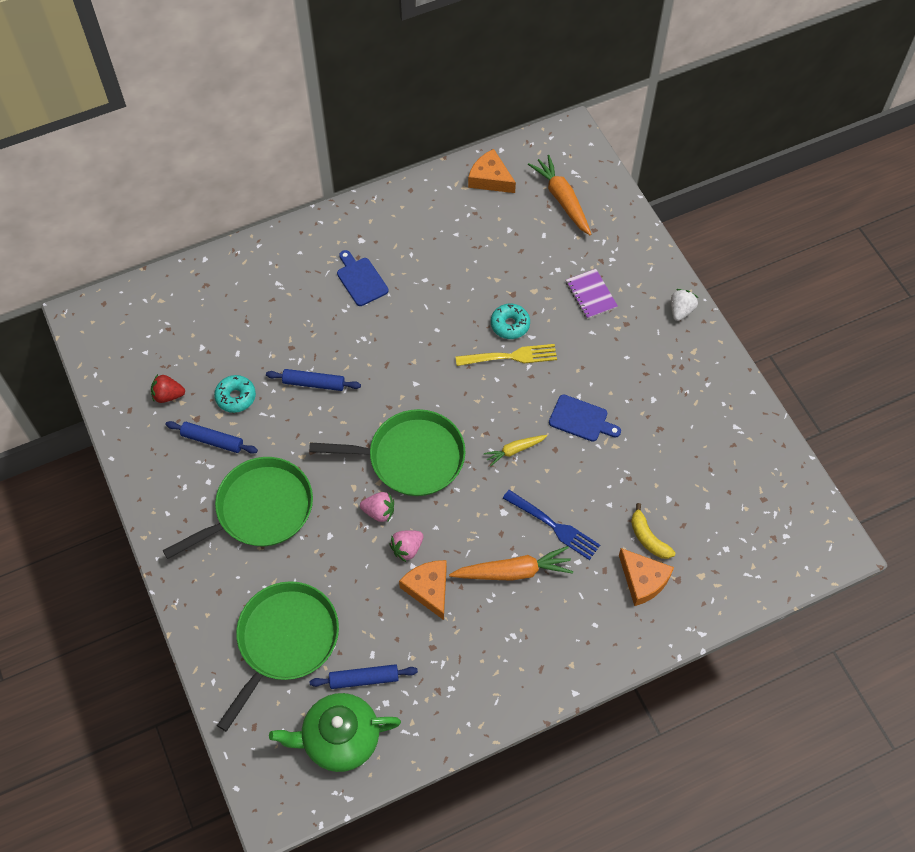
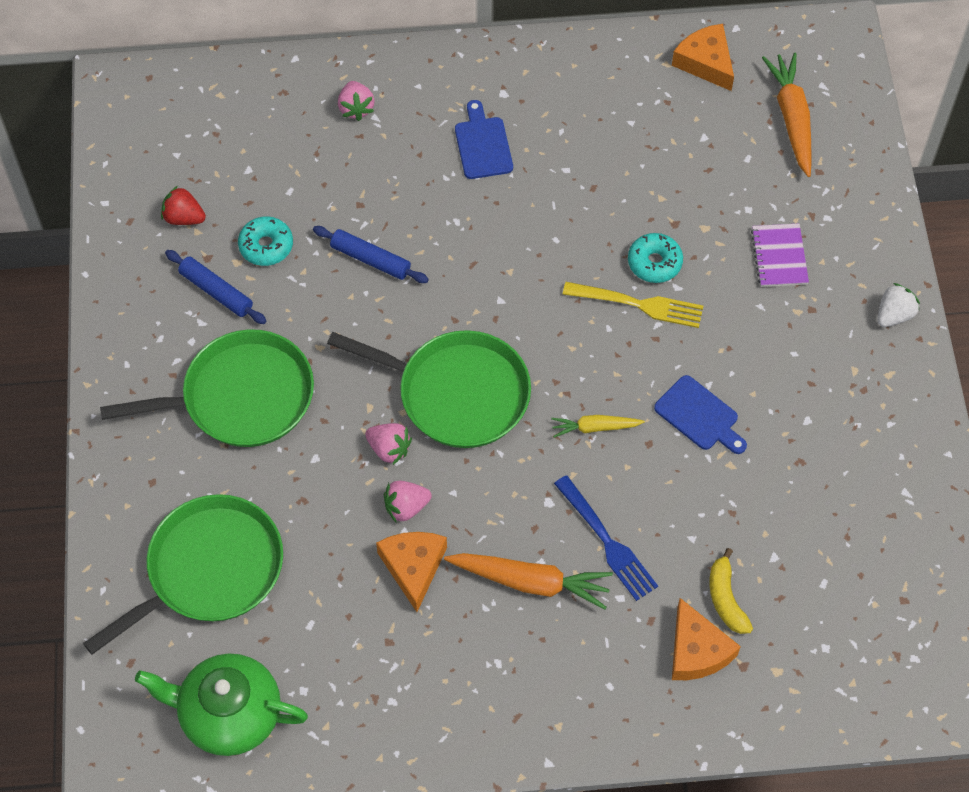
camera: 20 degrees right, 0 degrees up
blue rolling pin [309,664,418,689] -> none
none -> pink strawberry [338,81,375,121]

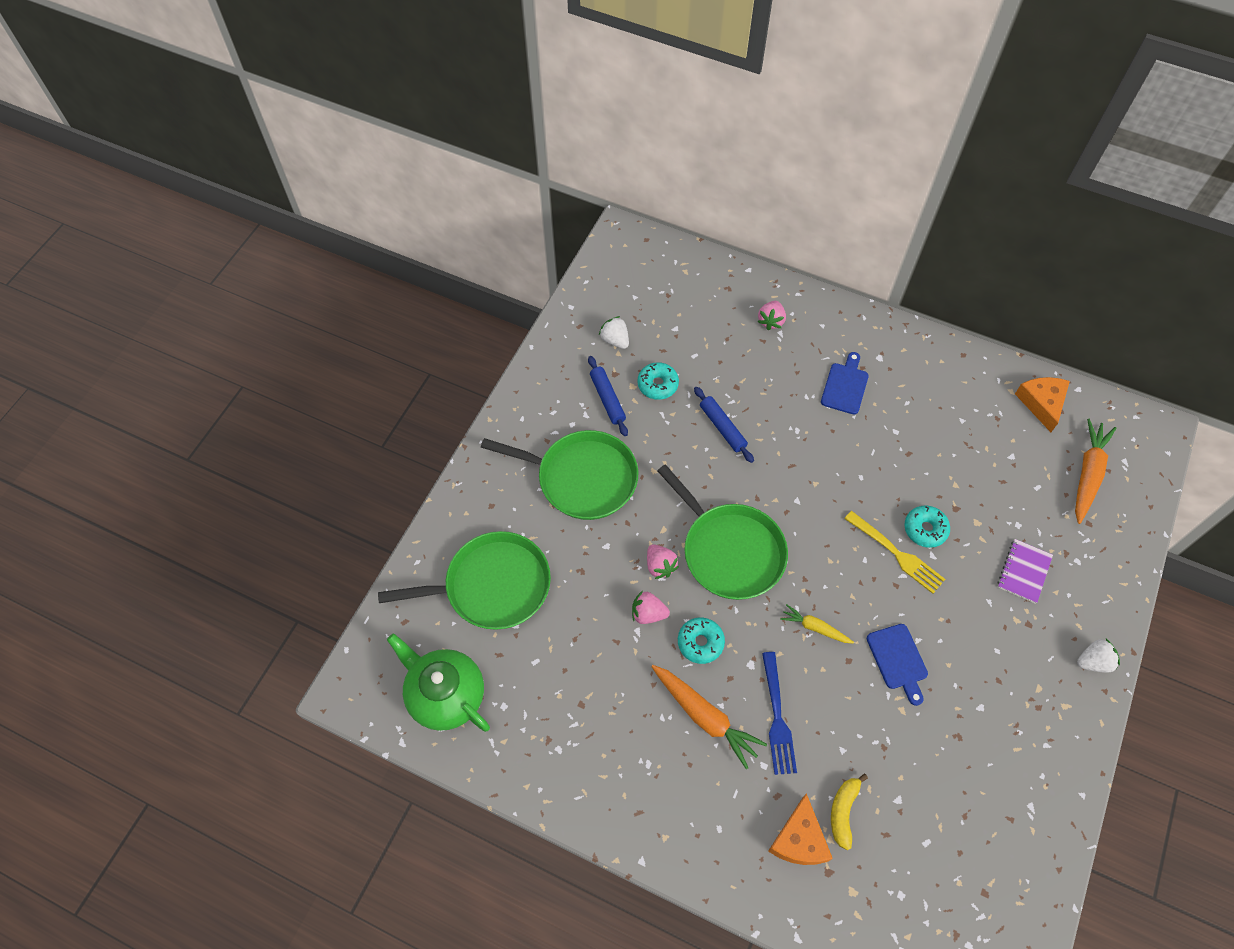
camera: 30 degrees right, 0 degrees up
red strawberry [161,186,206,225] -> white strawberry [599,316,629,349]
orange cheese [376,532,447,612] -> none
none -> turquoise donut [678,618,725,664]

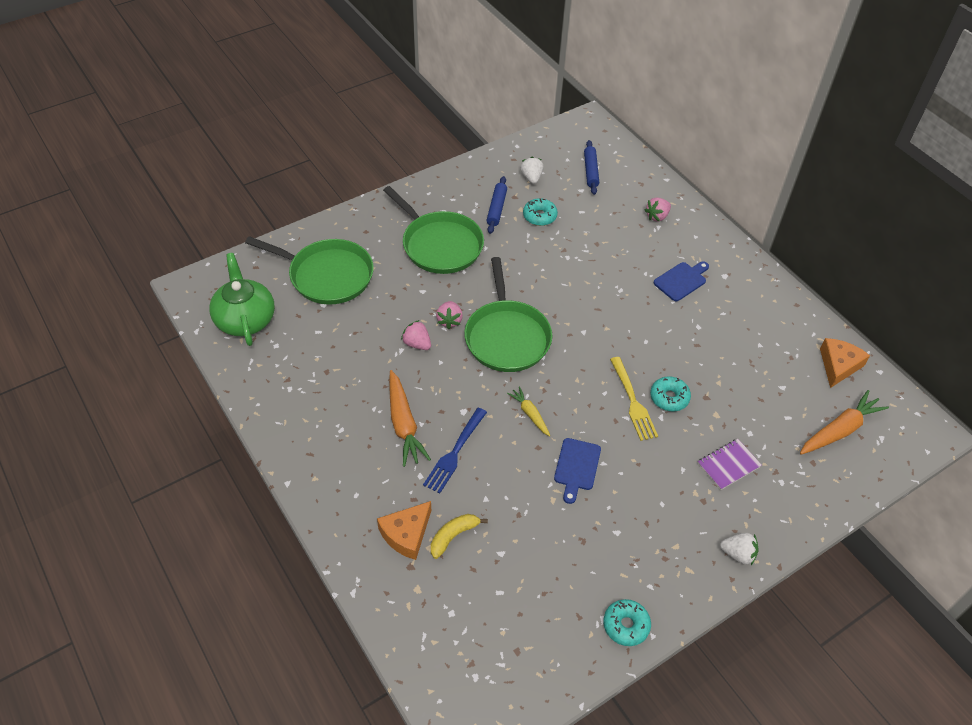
camera: 30 degrees right, 10 degrees down
turquoise donut [678,618,725,664] -> turquoise donut moved to [603,599,651,646]
blue rolling pin [694,387,754,463] -> blue rolling pin moved to [584,140,599,195]

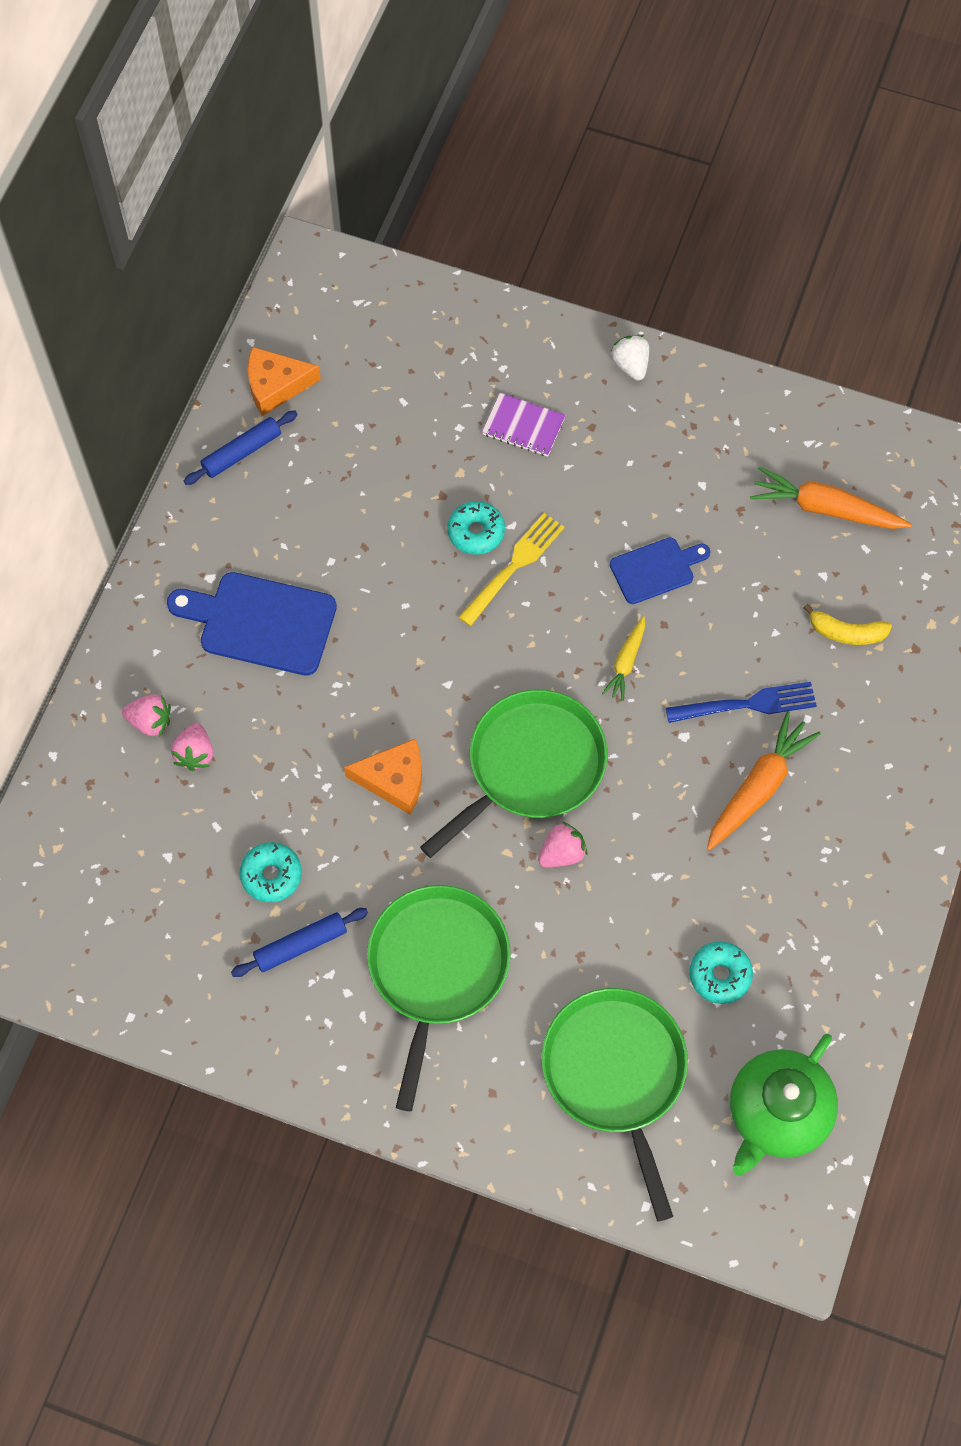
camera: 125 degrees left, 15 degrees up
orange cheese [377,501,431,560] -> orange cheese moved to [344,738,422,814]
pink strawberry [401,320,431,350] -> pink strawberry moved to [171,723,213,771]
white strawberry [520,157,543,184] -> none
blue rolling pin [584,140,599,195] -> blue rolling pin moved to [184,410,298,485]
turquoise donut [603,599,651,646] -> turquoise donut moved to [689,942,753,1004]
blue cutting board [654,261,709,301] -> blue cutting board [167,572,337,676], size x1.65
orange carrot [800,390,889,455] -> orange carrot moved to [750,466,912,529]

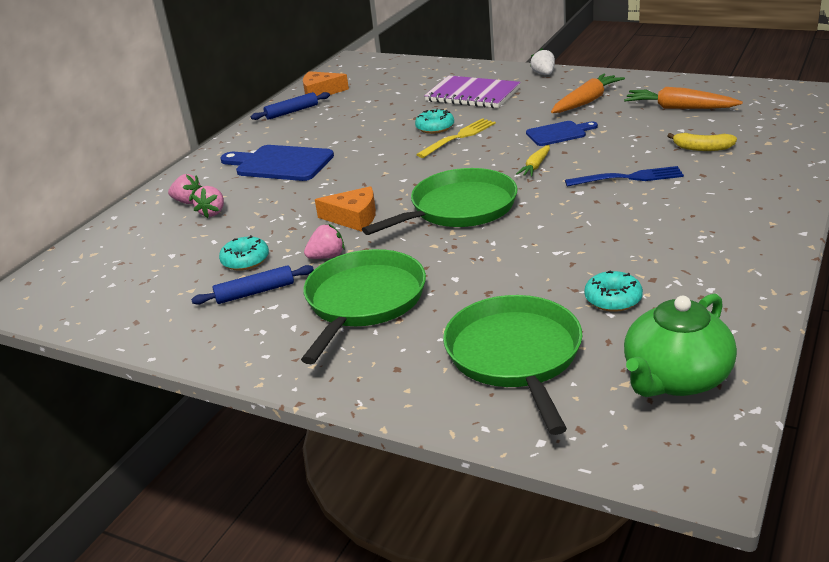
camera: 10 degrees right, 35 degrees down
purple notebook [482,393,566,457] -> purple notebook [424,76,521,108], size x1.75
pink strawberry [538,822,587,867] -> pink strawberry moved to [304,224,345,259]
orange carrot [707,711,821,851] -> orange carrot moved to [551,73,625,113]

